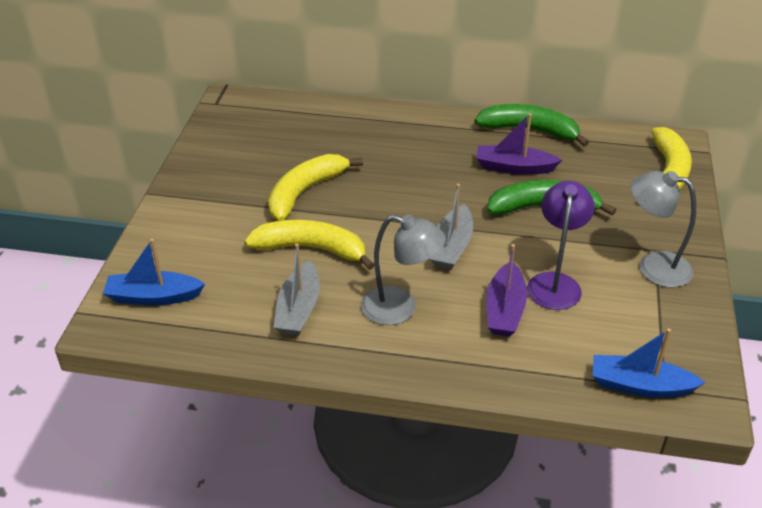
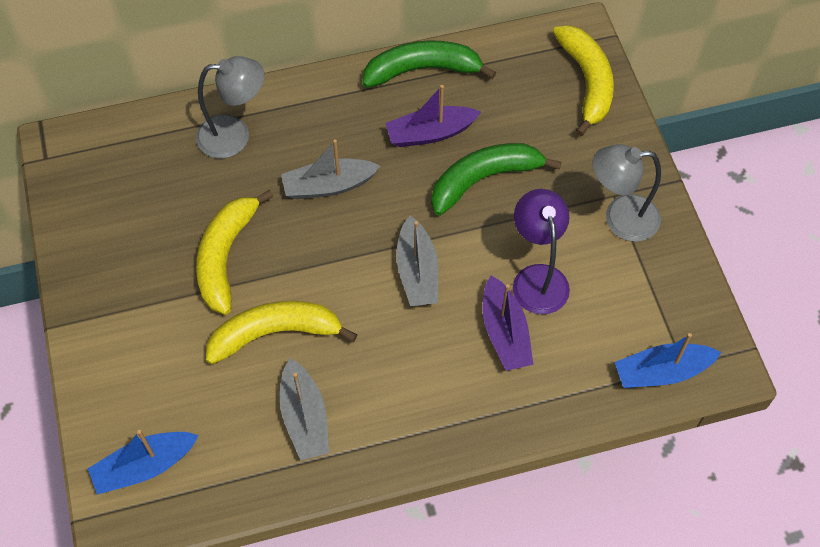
camera: 25 degrees left, 20 degrees up
grey lamp [361,215,446,325] -> grey lamp moved to [196,56,264,158]
none -> grey boat [281,140,380,199]

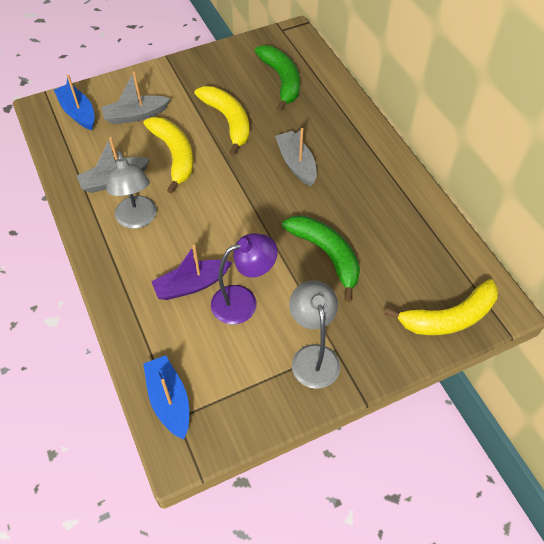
camera: 80 degrees right, 5 degrees down
grey lamp [196,56,264,158] -> grey lamp moved to [106,151,157,229]
yellow banana [196,190,273,315] -> yellow banana turned 60 degrees clockwise [195,86,249,156]
green banana [362,40,496,88] -> green banana moved to [255,45,300,112]
purple boat [385,85,481,147] -> none
grey boat [396,216,439,306] -> grey boat moved to [101,72,171,125]

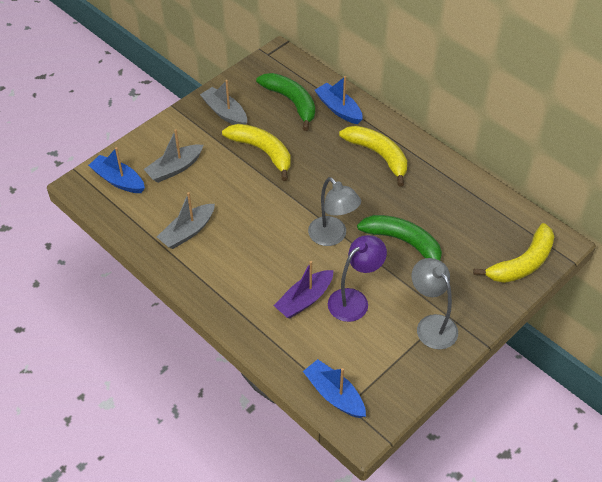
camera: 20 degrees left, 5 degrees down
grey lamp [106,151,157,229] -> grey lamp moved to [308,177,361,246]
yellow banana [144,117,193,194] -> yellow banana moved to [339,126,407,186]
grey boat [275,128,317,186] -> grey boat moved to [200,80,247,125]
none -> blue boat [315,76,363,124]

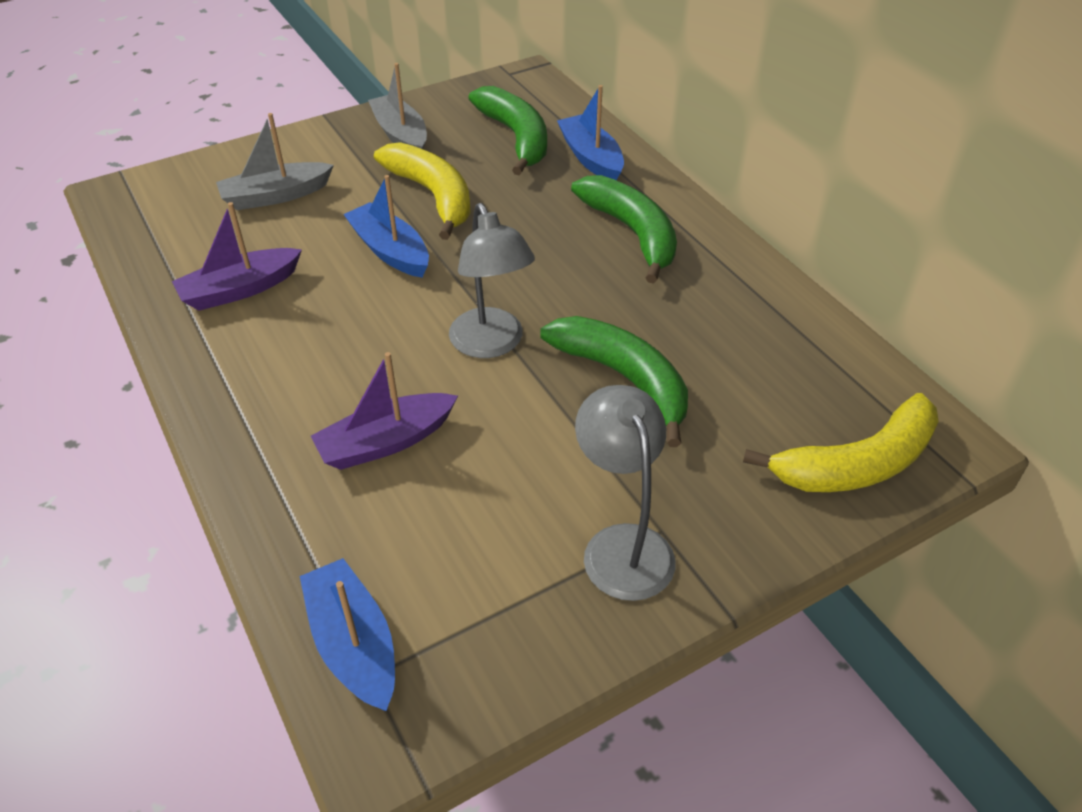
camera: 15 degrees right, 5 degrees down
blue boat [88,147,145,193] -> blue boat moved to [343,175,429,278]
grey boat [157,192,215,249] -> purple boat [172,202,302,311]
purple lamp [328,235,387,322] -> none
yellow banana [339,126,407,186] -> green banana [571,175,677,284]

